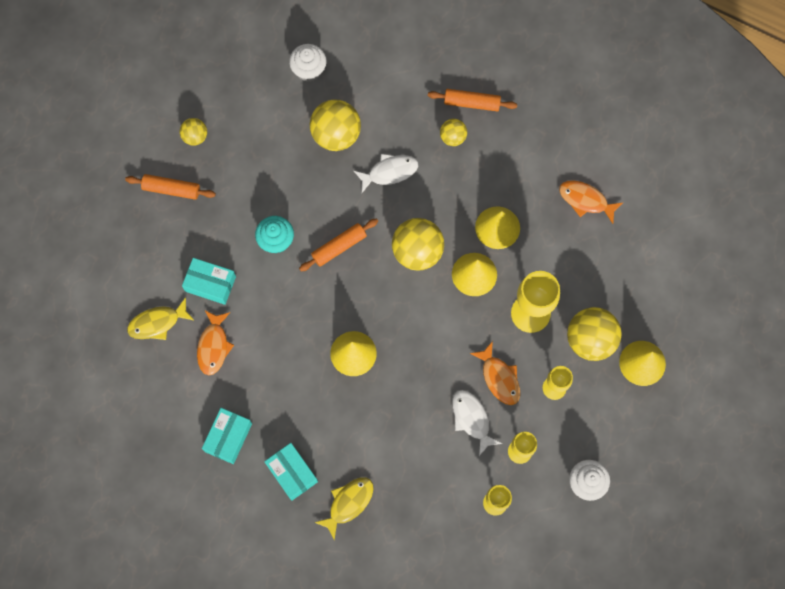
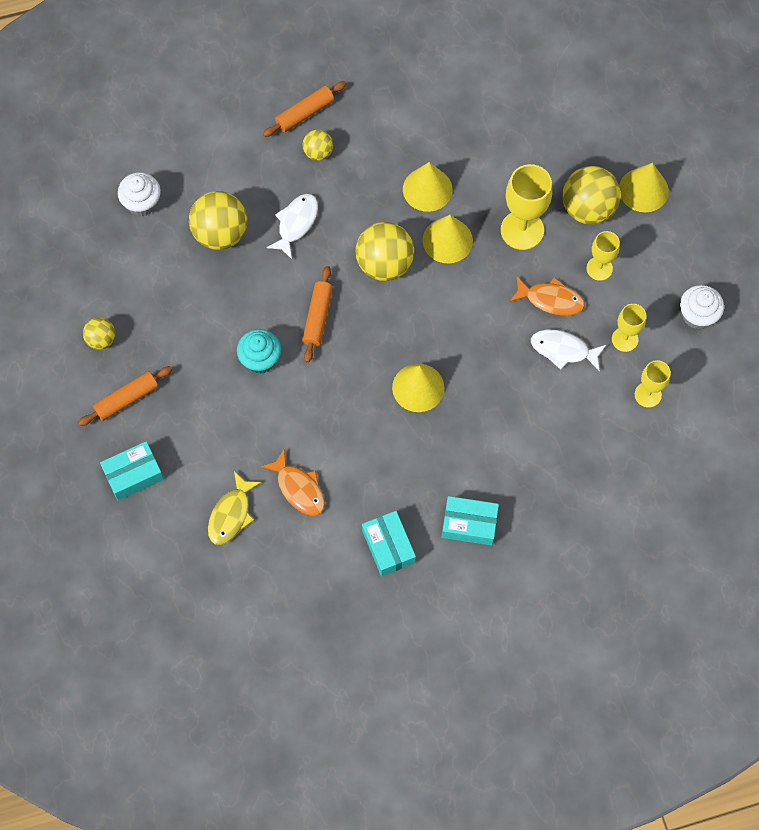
camera: 45 degrees left, 5 degrees down
turquoise box [182,258,236,305] -> turquoise box moved to [100,441,164,501]
yellow fish [314,477,374,540] -> none
orange fish [559,181,623,224] -> none

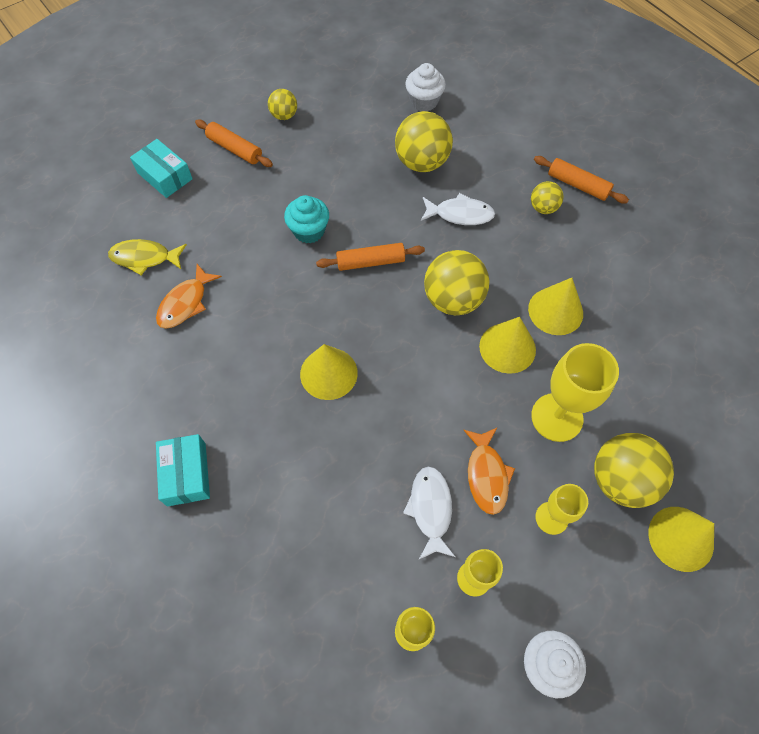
camera: 70 degrees right, 5 degrees down
turquoise box [362,511,416,576] -> none

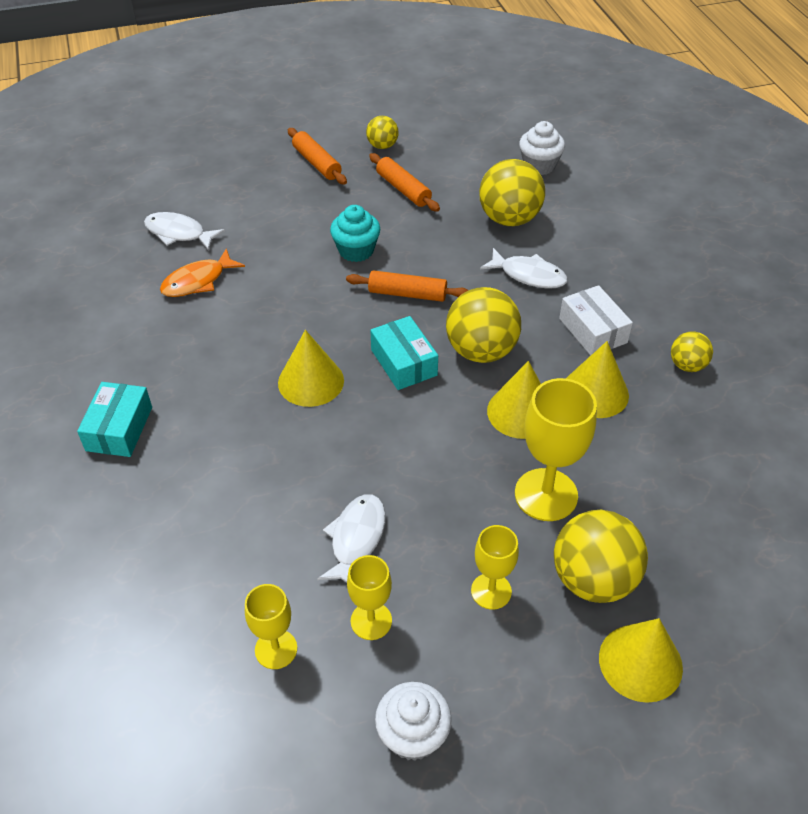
camera: 20 degrees right, 15 degrees down
yellow fish [108,239,187,275] -> white fish [144,212,225,251]
turquoise box [130,139,193,198] -> turquoise box moved to [370,316,438,390]
orange fish [463,428,515,515] -> none
yellow ball [531,181,564,214] -> yellow ball moved to [671,331,713,372]
orange rolling pin [534,156,629,203] -> orange rolling pin moved to [369,153,440,212]
none -> white box [559,285,633,356]

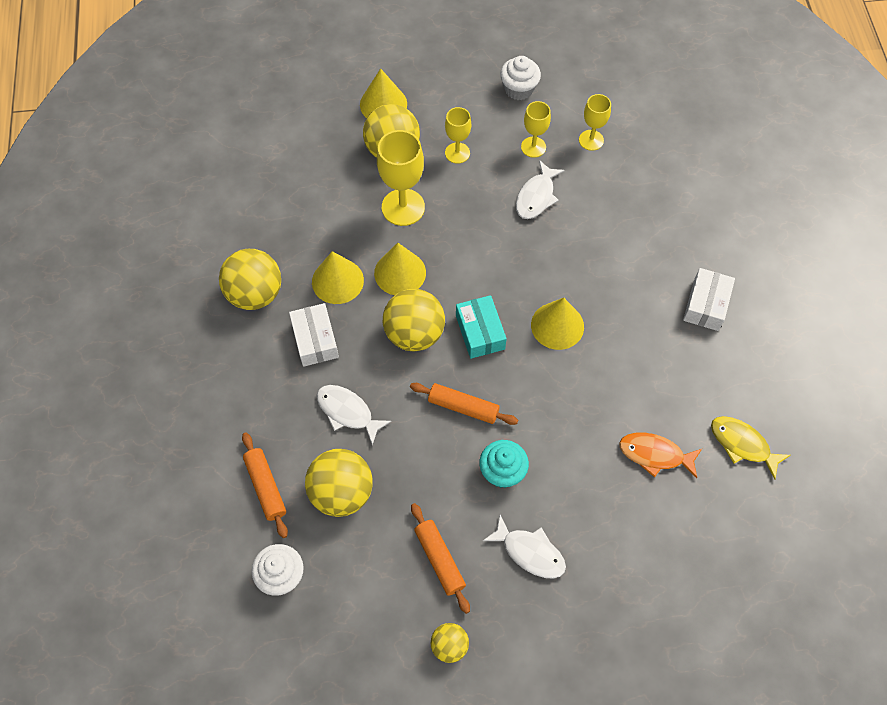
camera: 170 degrees left, 15 degrees up
turquoise box [77,382,152,457] -> white box [683,268,735,331]
white fish [144,212,225,251] -> white fish moved to [483,514,566,579]
orange fish [160,248,245,297] -> orange fish turned 135 degrees counterclockwise [619,433,702,478]
orange rolling pin [288,128,347,185] -> orange rolling pin moved to [242,432,288,538]
yellow ball [671,331,713,372] -> yellow ball [219,249,281,310], size x1.85
none -> yellow fish [711,416,791,480]

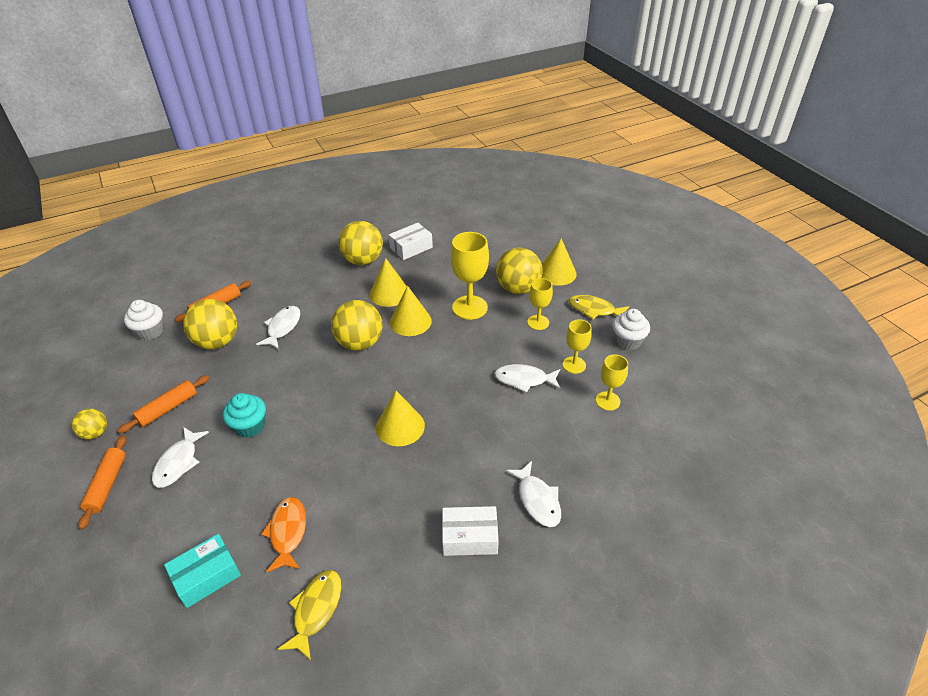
camera: 70 degrees right, 20 degrees down
white box [289,303,339,367] -> white box moved to [389,223,433,260]
orange rolling pin [410,383,518,425] -> orange rolling pin moved to [78,435,127,529]
turquoise box [456,295,507,359] -> turquoise box moved to [164,534,241,608]
none -> white fish [506,461,561,527]
none -> yellow fish [569,295,629,319]

